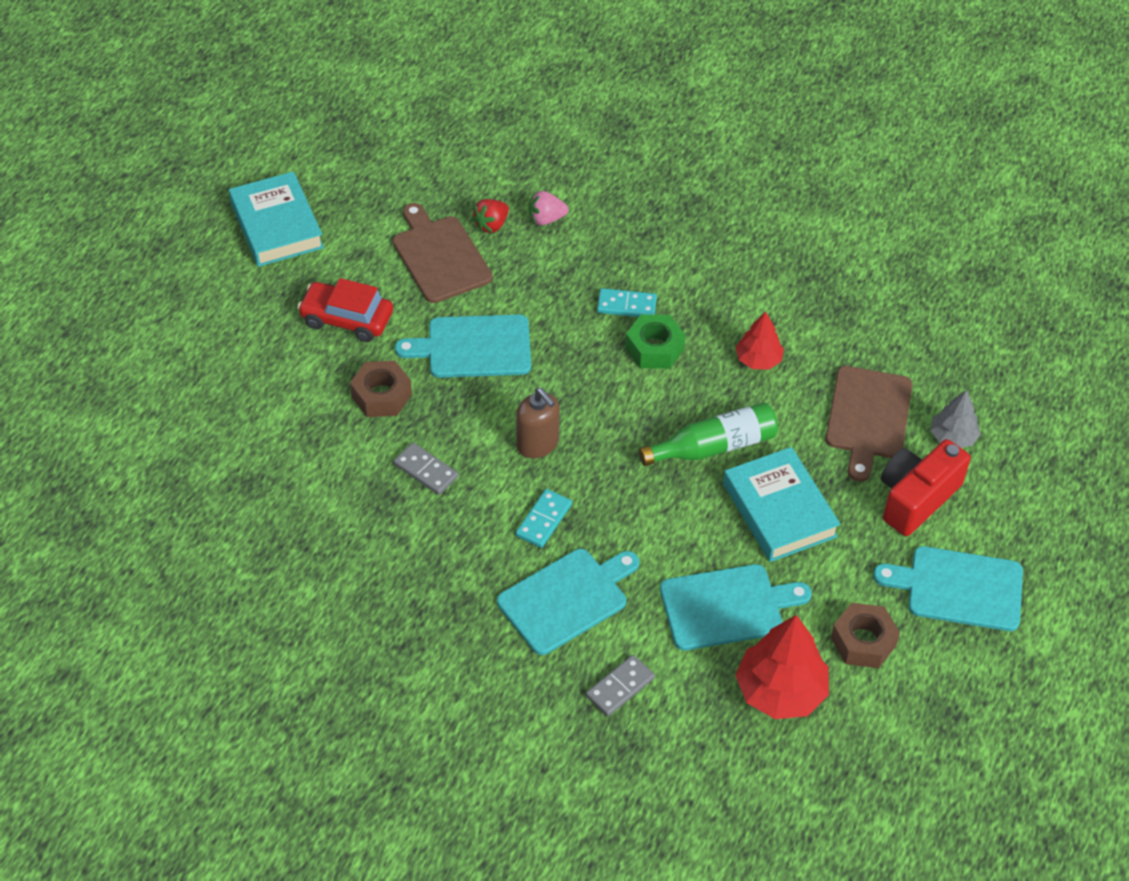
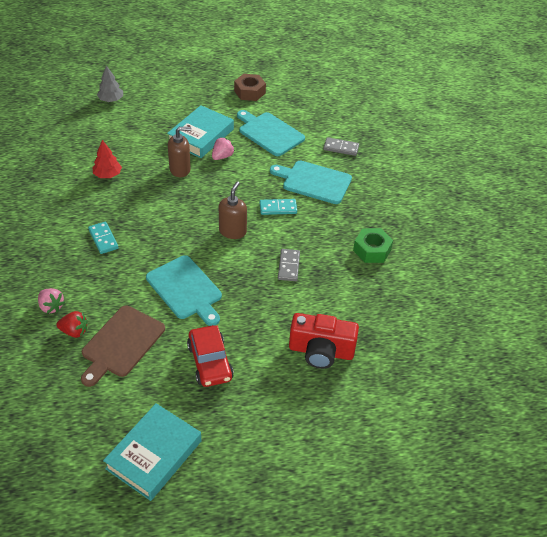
camera: 125 degrees left, 5 degrees down
brown nut [350,361,412,417] -> none
green nut [625,314,685,369] -> green nut moved to [353,228,393,263]
green bottle [639,402,778,466] -> brown soap dispenser [168,127,191,177]
red tree [735,615,829,719] -> none
brown cutting board [825,366,912,482] -> none
turquoise cutting board [873,546,1023,631] -> none
red camera [881,439,971,536] -> red camera moved to [289,313,359,369]
none -> pink strawberry [212,137,235,160]

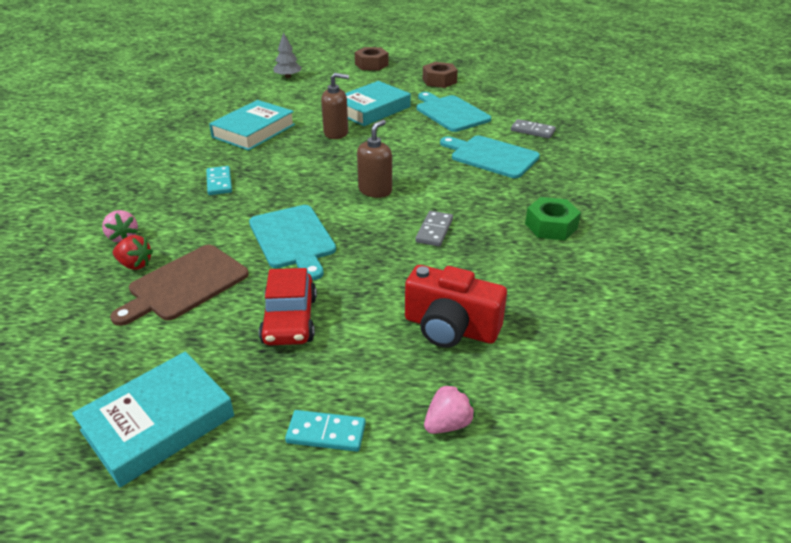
camera: 15 degrees right, 10 degrees down
red tree [92,140,122,178] -> turquoise book [209,100,295,151]
pink strawberry [212,137,235,160] -> pink strawberry moved to [424,383,475,434]
turquoise domino [260,199,297,215] -> turquoise domino moved to [285,410,366,452]
none -> brown nut [355,47,388,71]

